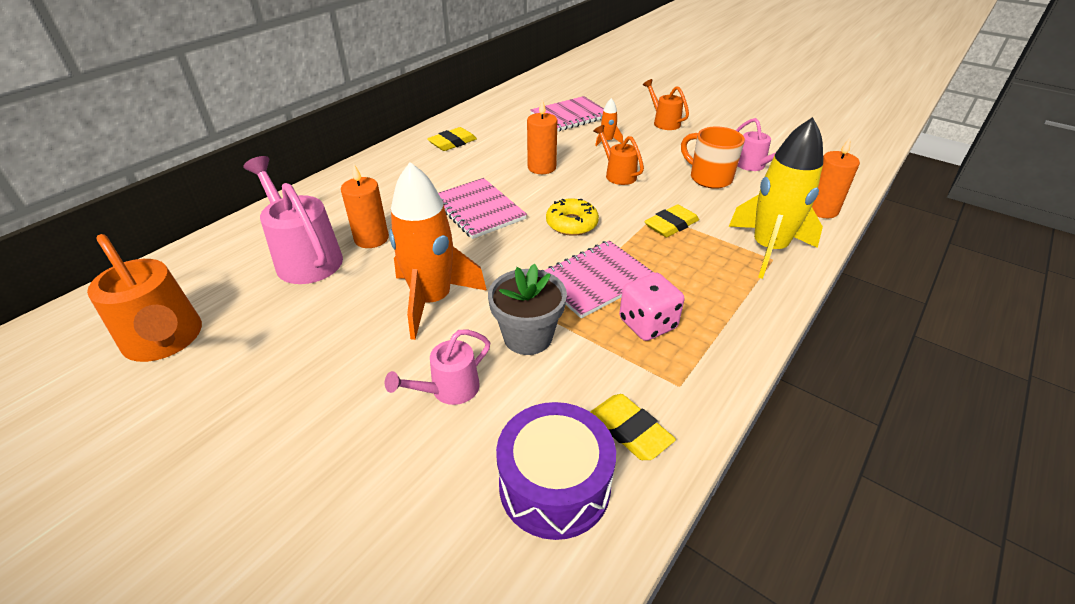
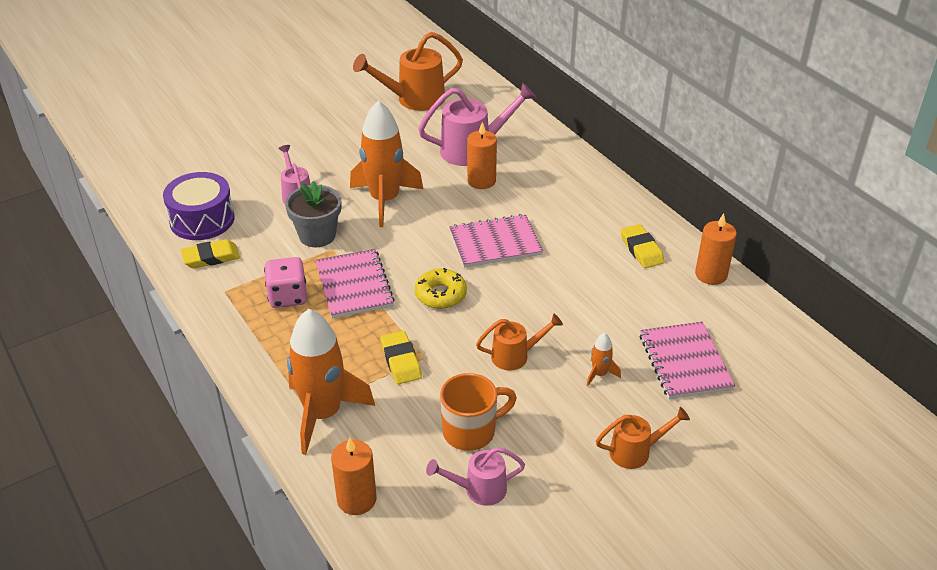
camera: 110 degrees right, 0 degrees up
orange candle [527,99,557,174] -> orange candle moved to [695,213,737,285]
yellow rocket [729,117,823,279] -> orange rocket [287,309,375,455]

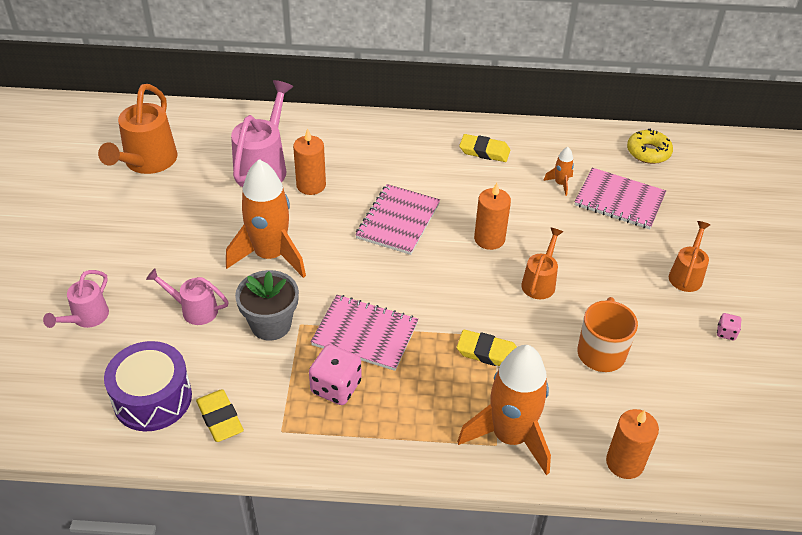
camera: 55 degrees left, 5 degrees up
yellow eraser [181,239,240,268] -> yellow eraser turned 45 degrees counterclockwise [196,390,244,442]
yellow donut [415,268,467,309] -> yellow donut moved to [627,129,673,164]
pink watering can [426,447,525,506] -> pink watering can moved to [43,270,109,328]
orange rocket [586,333,621,386] -> orange rocket moved to [543,147,574,196]
orange candle [695,213,737,285] -> orange candle moved to [474,183,511,250]
none -> pink dice [717,313,741,340]

